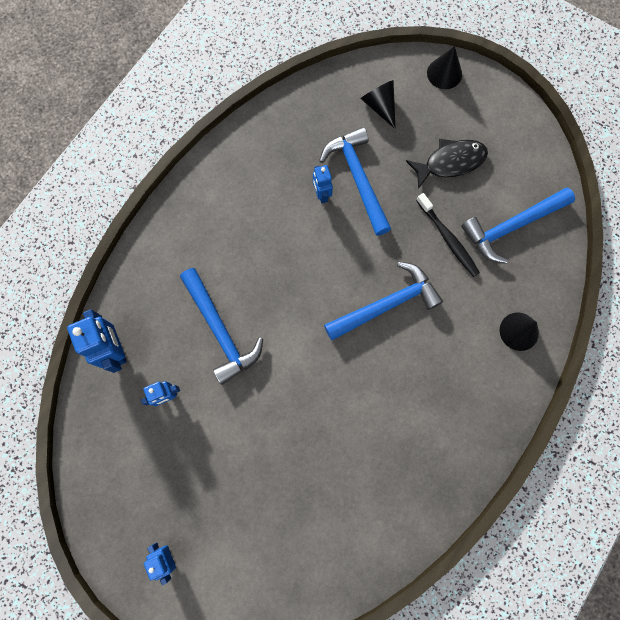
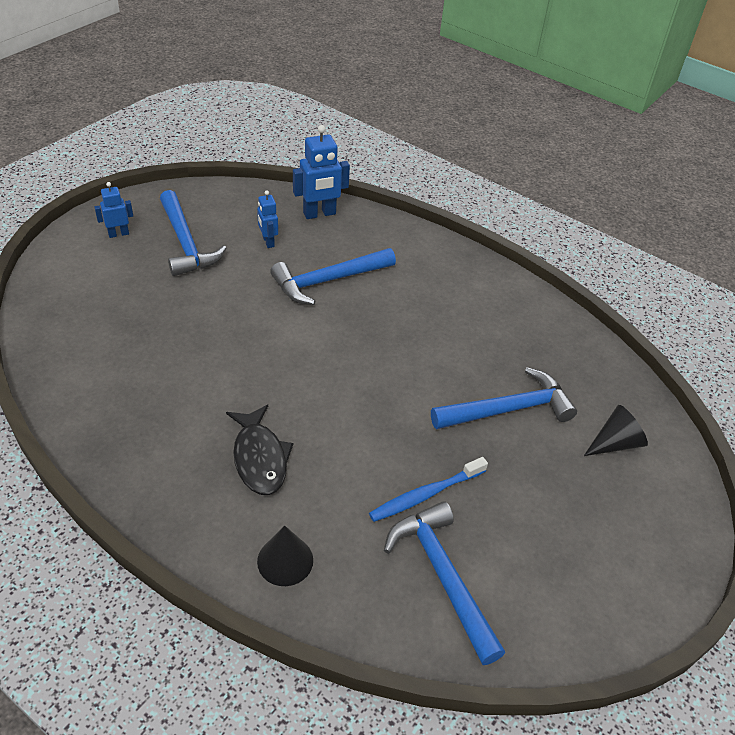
camera: 90 degrees right, 30 degrees down
blue robot [313,165,333,204] -> none
blue hammer [324,262,443,340] -> blue hammer moved to [160,190,226,276]
black fish [406,139,488,189] -> black fish moved to [226,405,293,495]
black toothbrush [416,193,480,277] -> blue toothbrush [369,457,488,522]
black cone [427,46,462,89] -> none

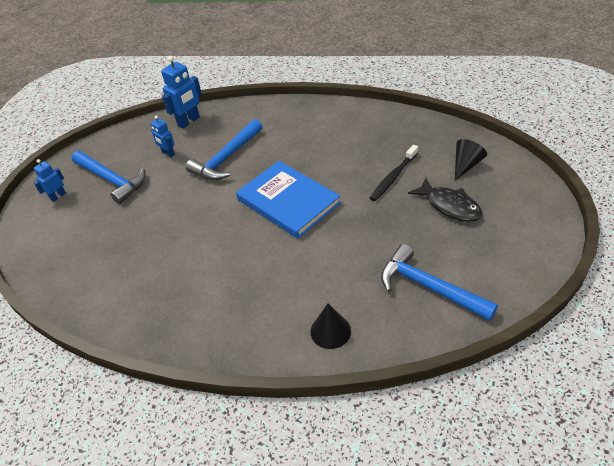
camera: 20 degrees left, 0 degrees up
black fish [226,405,293,495] -> black fish moved to [408,178,483,222]
blue toothbrush [369,457,488,522] -> none
blue hammer [431,367,577,429] -> black toothbrush [370,145,418,201]
none -> blue book [236,161,341,239]

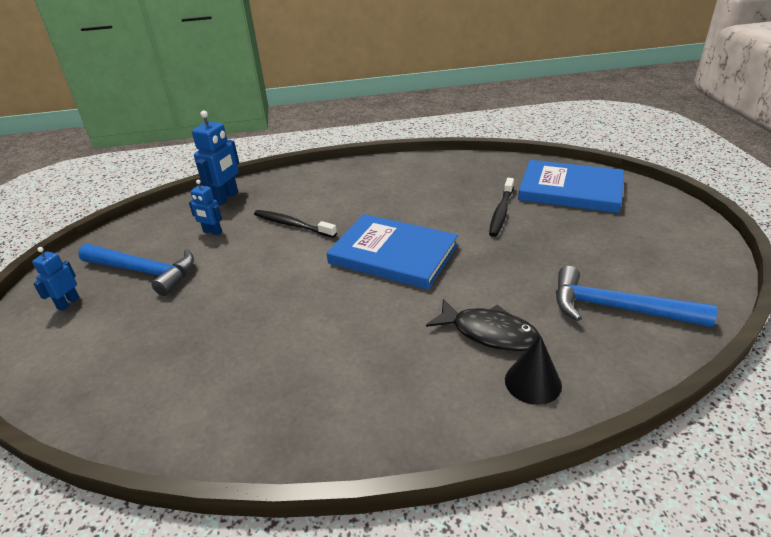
camera: 20 degrees left, 10 degrees down
blue hammer [186,119,263,180] -> black toothbrush [254,210,337,238]
black fish [408,178,483,222] -> black fish moved to [426,299,540,351]
black cone [455,139,487,181] -> blue book [518,160,624,213]

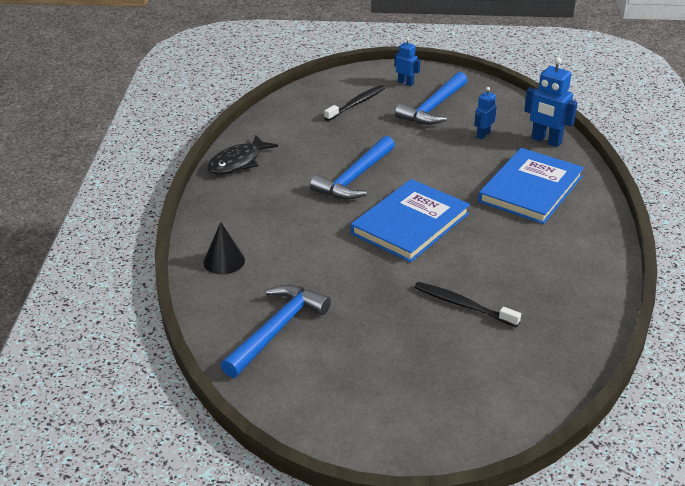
camera: 100 degrees right, 0 degrees up
black toothbrush [254,210,337,238] -> black toothbrush moved to [324,85,385,121]
black fish [426,299,540,351] -> black fish moved to [208,135,278,175]
blue book [518,160,624,213] -> blue book moved to [478,148,584,224]
none -> blue hammer [310,136,395,200]

